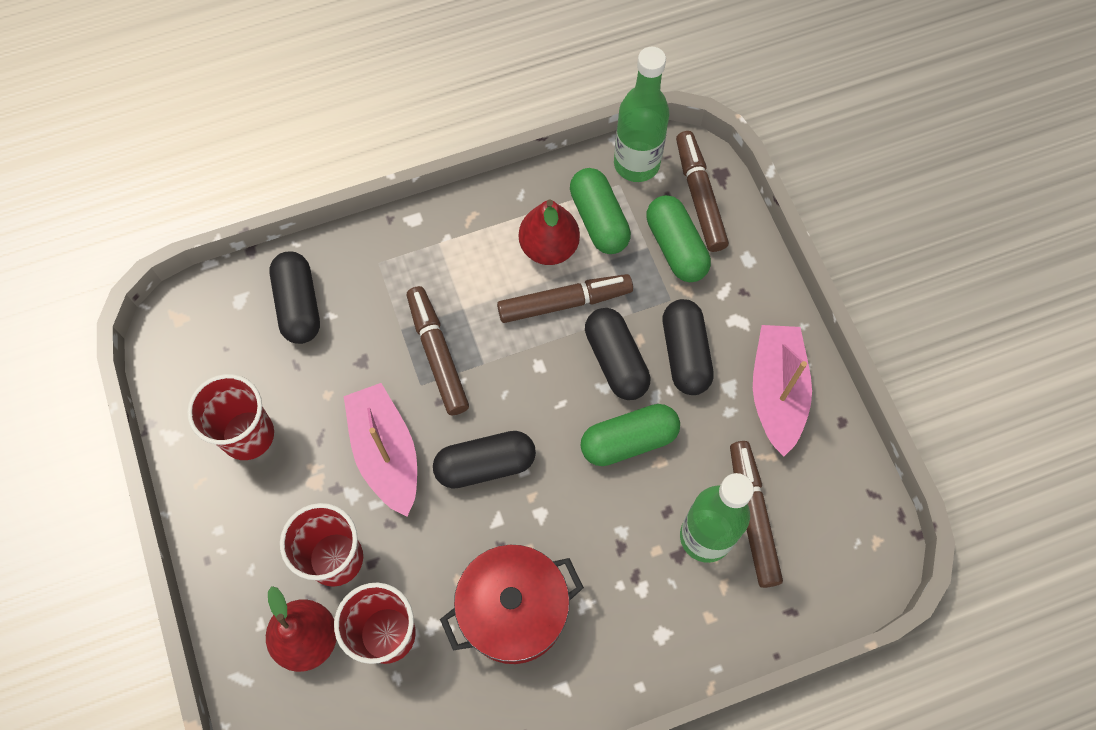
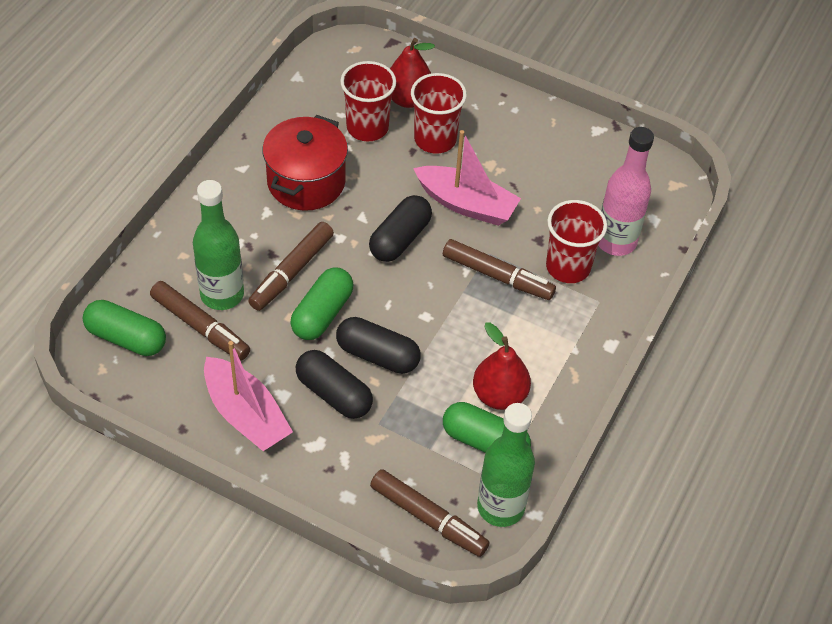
camera: 135 degrees right, 15 degrees down
red cup [187,374,274,460] -> red cup moved to [546,200,607,283]
black capsule [269,251,320,344] -> pink bottle [598,127,654,256]
brown marker [497,274,633,323] -> brown marker moved to [249,222,334,311]
green capsule [646,195,711,282] -> green capsule moved to [83,300,166,356]

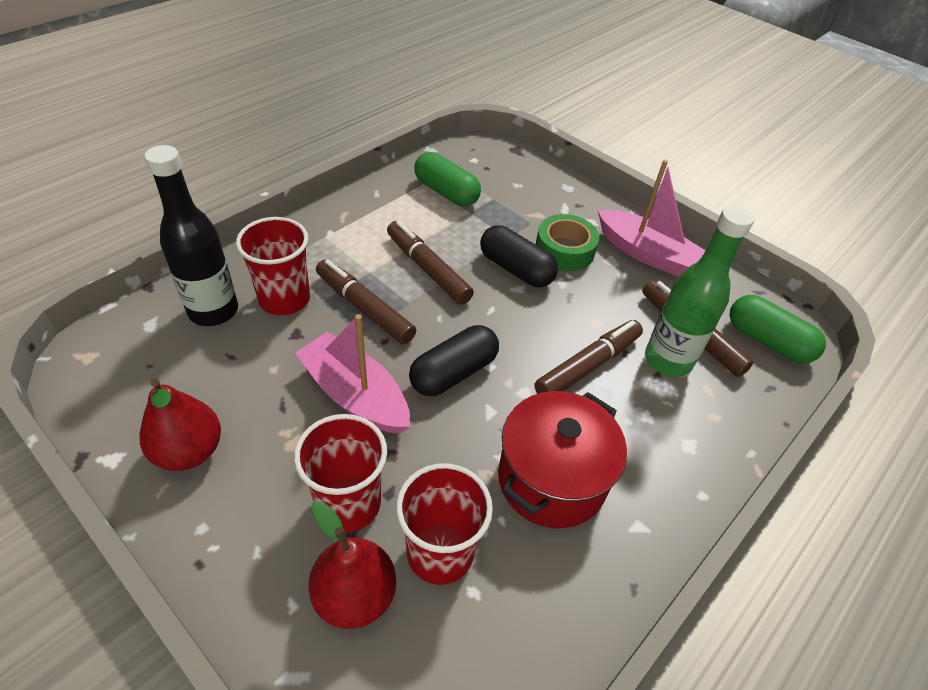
camera: 165 degrees left, 5 degrees down
pink boat [204,341,293,451] -> pink boat turned 150 degrees clockwise [598,160,706,277]
green capsule [290,267,353,340] -> none
black capsule [296,350,373,419] -> green tape [536,214,599,271]
brown marker [370,469,489,557] -> brown marker moved to [387,221,474,305]
red pear [473,322,531,410] -> red pear moved to [140,378,221,471]
green bottle [477,403,535,527] -> none
pink bottle [598,127,654,256] -> black bottle [145,145,238,326]

